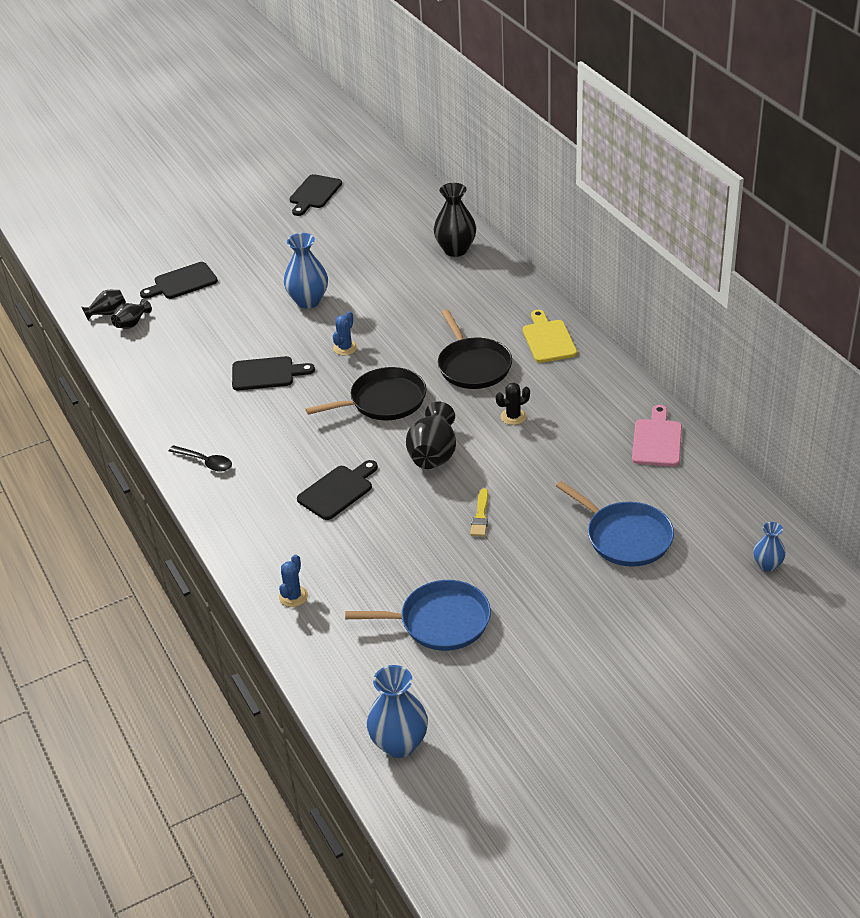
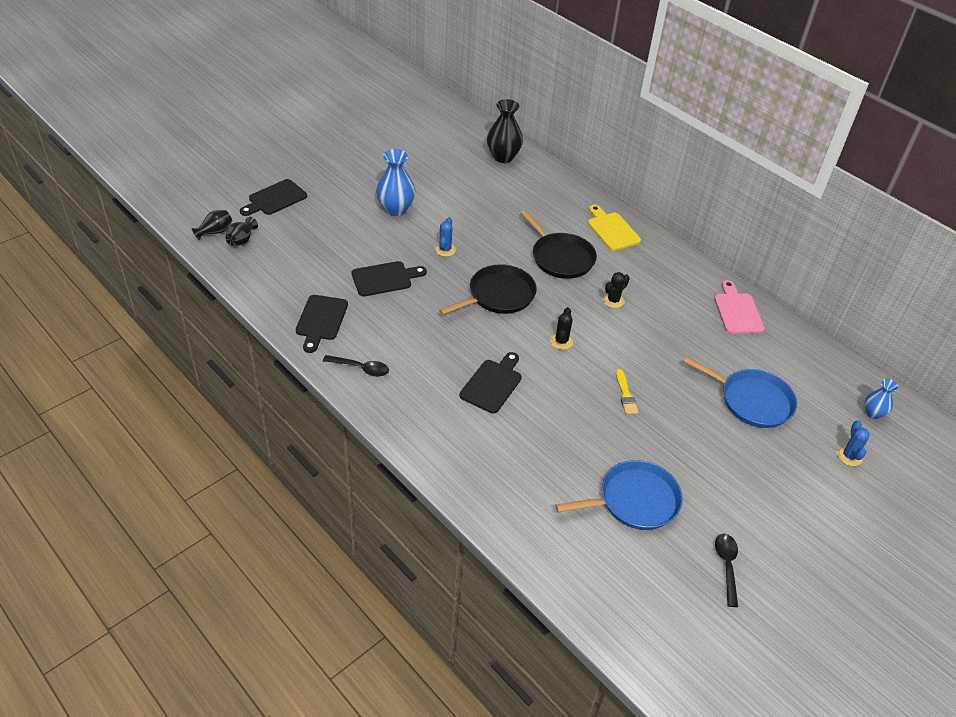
camera: 20 degrees left, 5 degrees up
blue cactus [279,554,308,607] -> blue cactus moved to [837,420,870,466]
black cutting board [289,174,342,216] -> black cutting board moved to [296,295,348,353]
blue vase [367,665,428,758] -> none
black vase [406,401,456,469] -> black cactus [550,307,573,350]
none -> black spoon [715,534,738,607]

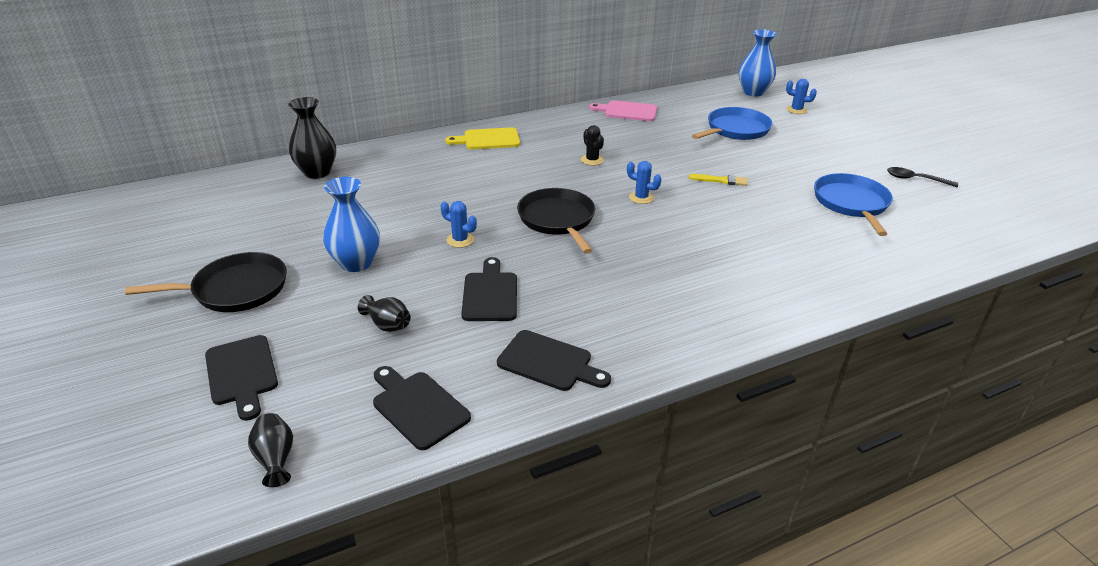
camera: 70 degrees left, 10 degrees down
black vase [225,217,258,246] -> black vase moved to [358,295,411,332]
black spoon [323,355,389,377] -> none
black cutting board [460,352,522,413] -> black cutting board moved to [373,366,471,450]
black pan [520,210,597,279] -> black pan moved to [125,252,287,312]
black cactus [550,307,573,350] -> blue cactus [627,161,662,204]
blue vase [865,379,898,419] -> blue vase [739,29,777,96], size x1.75

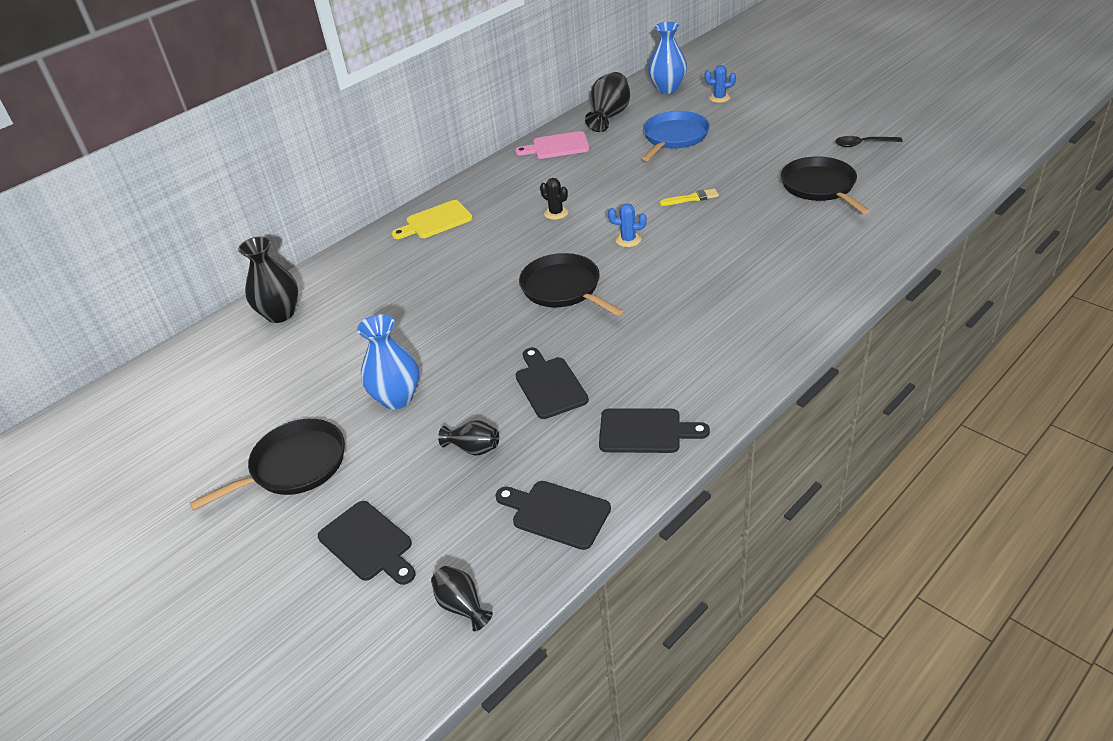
camera: 15 degrees left, 5 degrees up
blue cactus [441,201,477,248] -> none
blue pan [814,173,893,236] -> black pan [781,156,870,214]
none -> black vase [585,72,630,132]

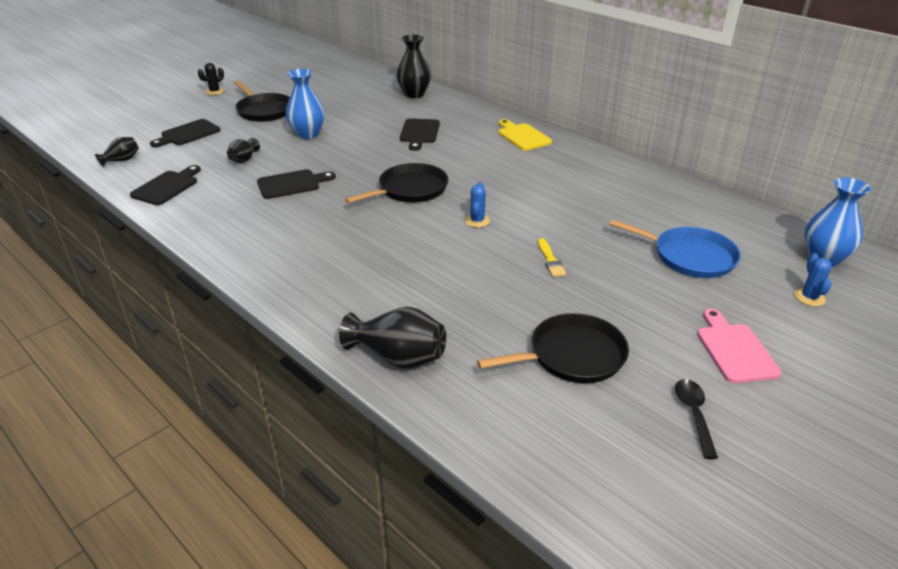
camera: 85 degrees right, 5 degrees down
pink cutting board [515,131,590,159] -> pink cutting board moved to [697,309,781,383]
black cactus [540,178,568,220] -> black cactus moved to [198,63,224,95]
black vase [585,72,630,132] -> black vase moved to [339,307,446,369]
black cutting board [599,408,710,453] -> black cutting board moved to [400,118,440,151]

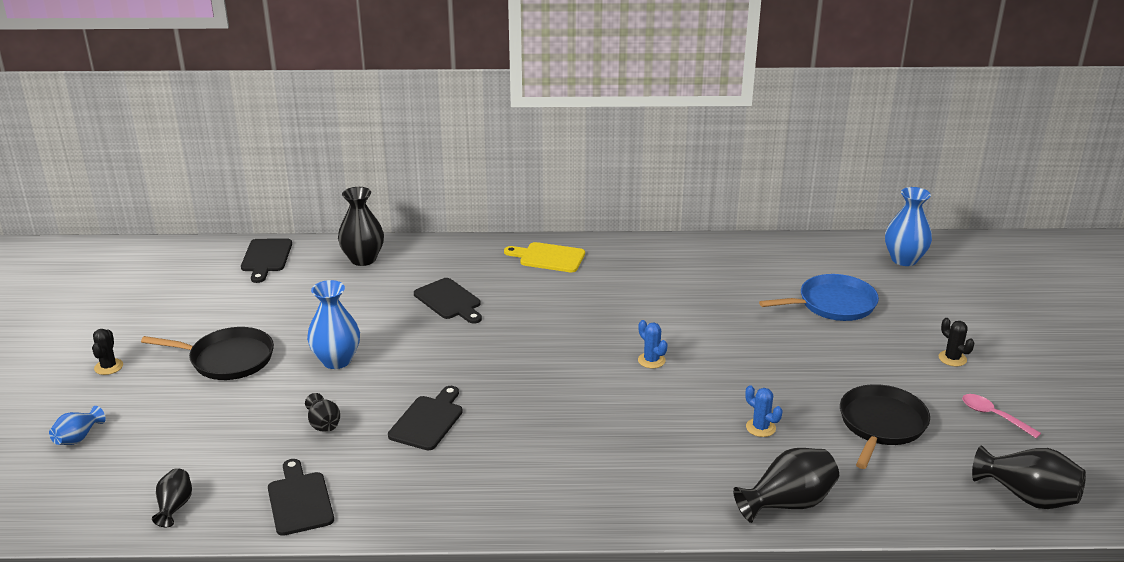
camera: 45 degrees left, 5 degrees down
black cutting board [150,119,221,147] -> black cutting board moved to [241,238,292,283]
black pan [345,163,448,203] -> none
yellow brush [538,238,566,277] -> none
black spoon [675,379,718,459] -> pink spoon [962,394,1041,438]
pink cutting board [697,309,781,383] -> black cactus [939,318,974,366]
blue cactus [794,253,832,306] -> blue cactus moved to [745,385,782,437]
none -> blue vase [49,406,106,445]
none -> black vase [972,445,1086,509]

